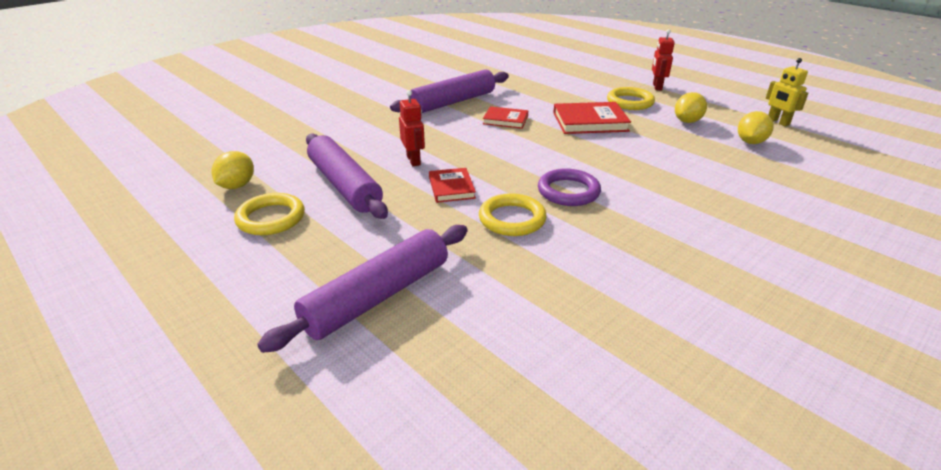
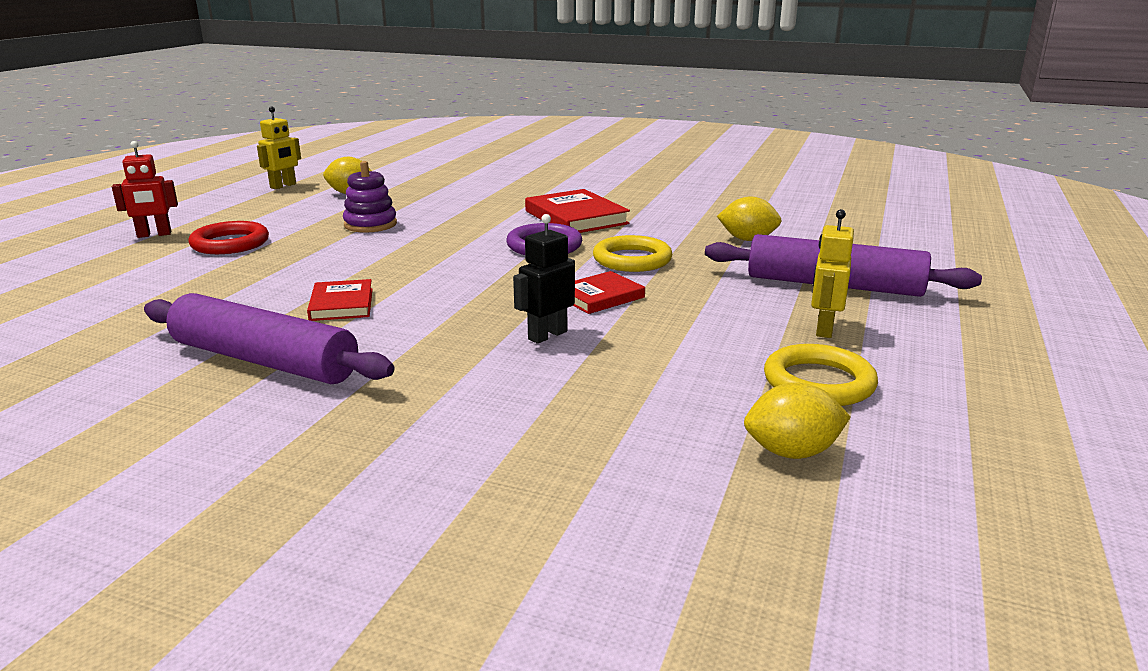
camera: 115 degrees left, 10 degrees down
purple rolling pin [306,134,388,219] -> none
red robot [399,90,425,166] -> black robot [513,214,575,344]
red book [553,102,631,134] -> red book moved to [525,189,630,233]
yellow ring [607,87,655,110] -> red ring [188,221,269,254]
yellow lemon [675,92,707,123] -> yellow lemon moved to [717,197,782,241]
none -> purple stacking toy [343,161,397,233]
none -> yellow robot [811,209,854,338]

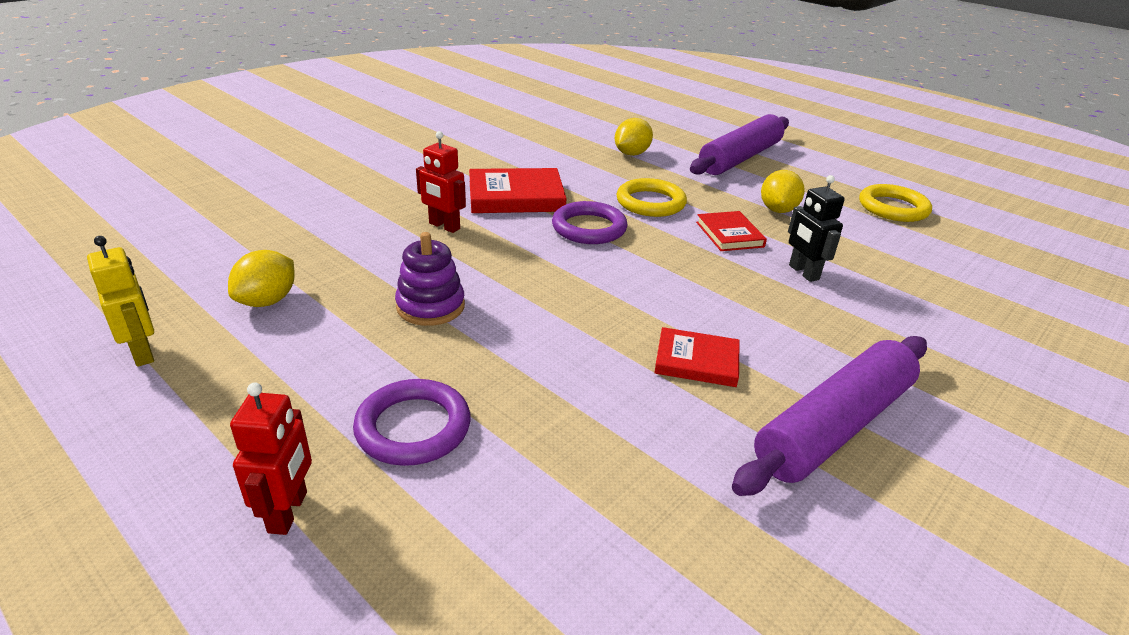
camera: 70 degrees left, 10 degrees up
red ring [188,221,269,254] -> purple ring [353,379,471,466]
yellow lemon [744,382,851,459] -> yellow lemon moved to [761,170,805,213]
yellow robot [811,209,854,338] -> none
none -> red robot [416,131,466,233]

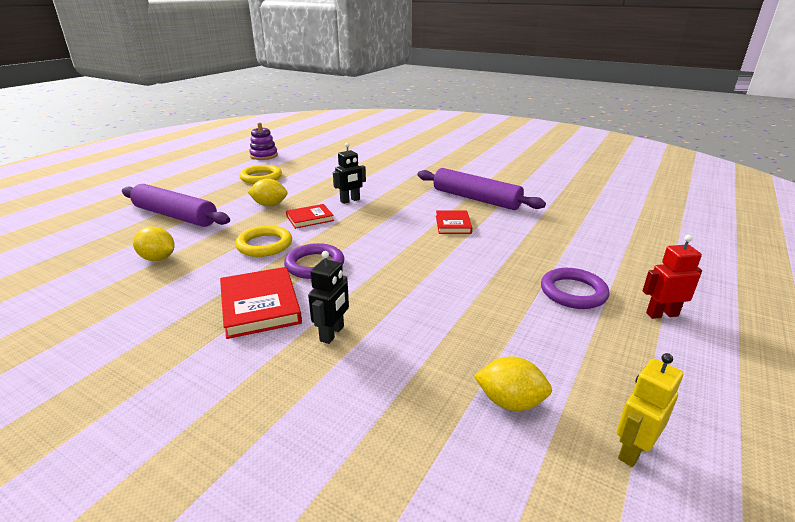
camera: 100 degrees left, 5 degrees down
purple stacking toy [395,232,465,326] -> purple stacking toy moved to [249,122,278,160]
red robot [416,131,466,233] -> black robot [308,251,349,344]

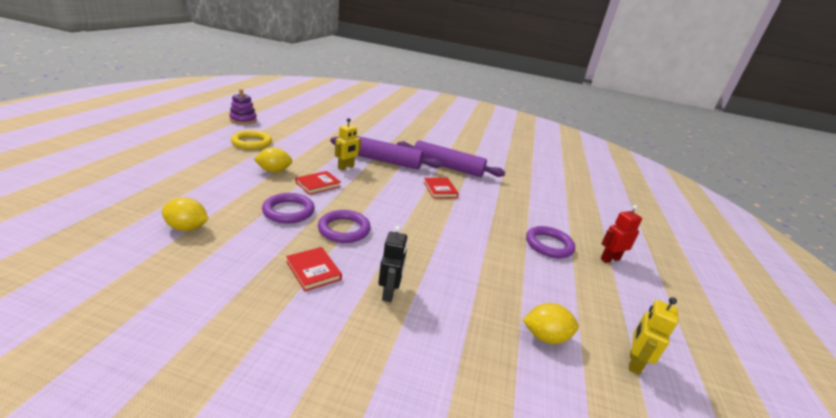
camera: 20 degrees left, 0 degrees up
purple rolling pin [122,184,230,227] -> purple rolling pin moved to [330,136,442,169]
red book [220,267,302,339] -> red book [286,247,342,291], size x0.62
yellow ring [235,226,292,257] -> purple ring [262,193,315,223]
black robot [333,143,366,204] -> yellow robot [335,118,361,170]

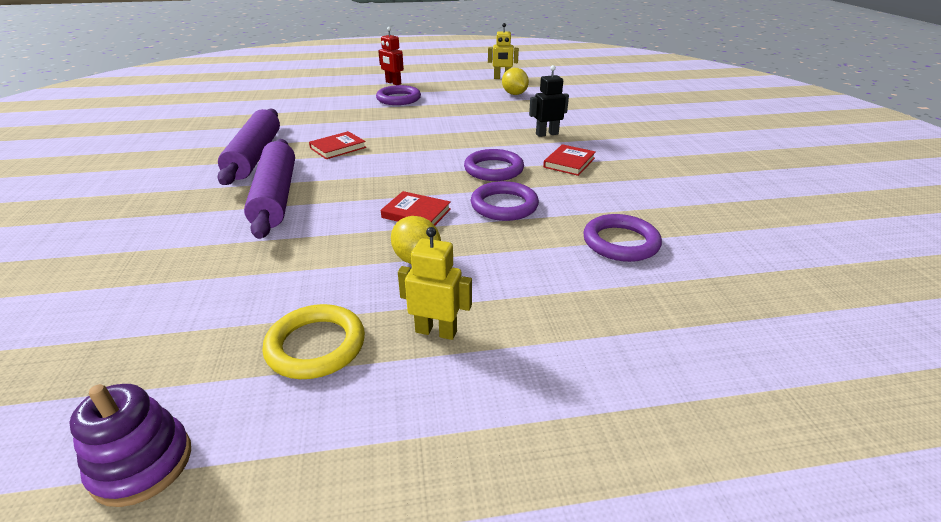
camera: 110 degrees left, 5 degrees up
yellow lemon [162,197,209,231] -> purple ring [583,214,662,262]
yellow robot [335,118,361,170] -> yellow robot moved to [398,227,472,340]

